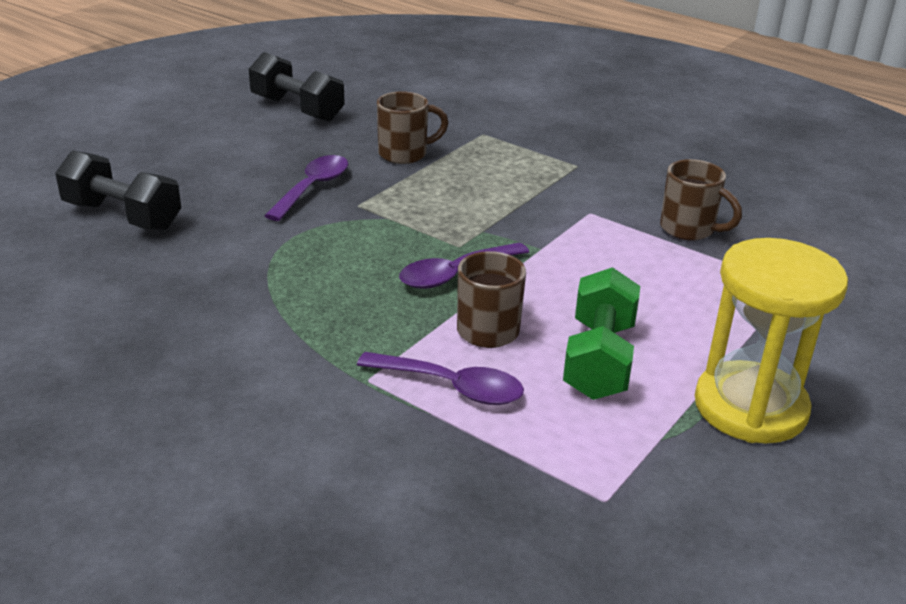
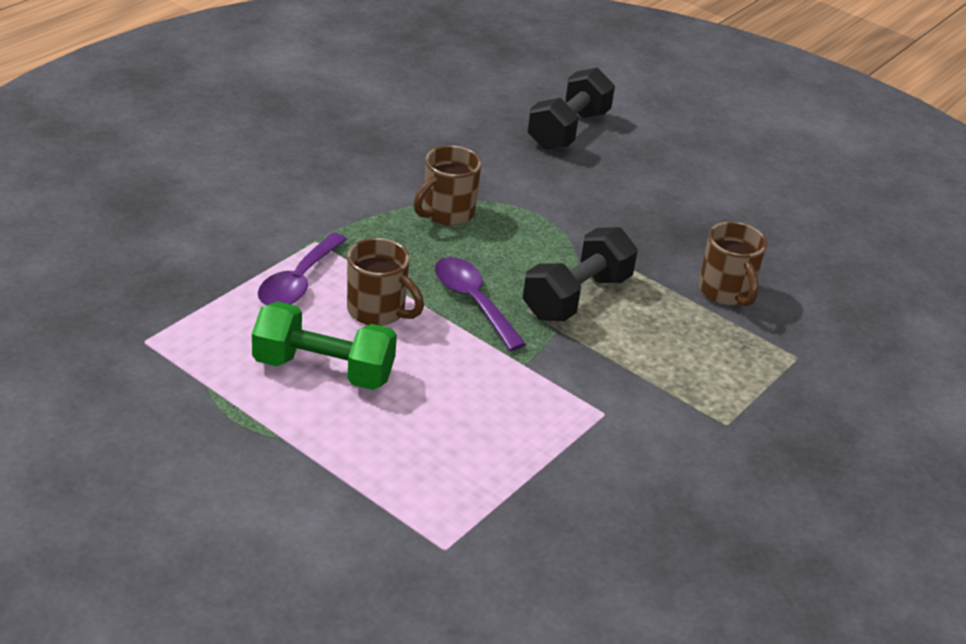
camera: 90 degrees right, 5 degrees up
black dumbbell [249,52,345,122] -> black dumbbell moved to [523,227,638,321]
purple spoon [264,155,348,221] -> none
brown mug [660,159,742,241] -> brown mug moved to [414,145,481,226]
yellow hourglass [695,238,848,443] -> none

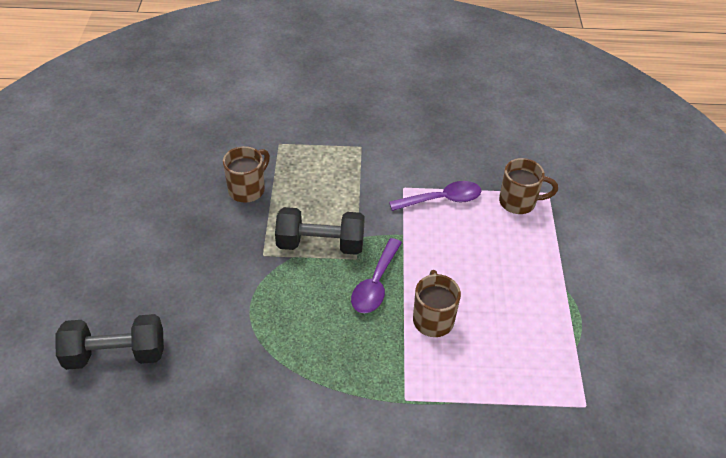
camera: 125 degrees left, 10 degrees up
green dumbbell [252,301,397,390] -> none
purple spoon [258,233,347,305] -> purple spoon moved to [389,181,481,211]
brown mug [414,145,481,226] -> brown mug moved to [499,158,558,214]

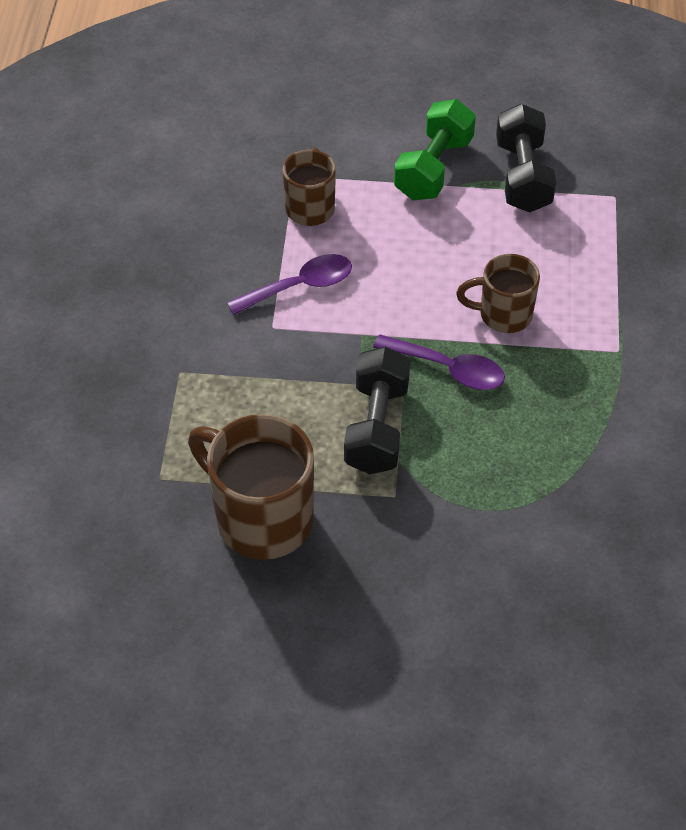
camera: 85 degrees left, 5 degrees up
black dumbbell [55,314,164,370] -> black dumbbell moved to [496,104,556,213]
brown mug [223,146,270,203] -> brown mug [188,414,314,560], size x1.67
purple spoon [389,181,481,211] -> purple spoon turned 75 degrees clockwise [227,254,352,315]
none -> green dumbbell [394,99,476,200]

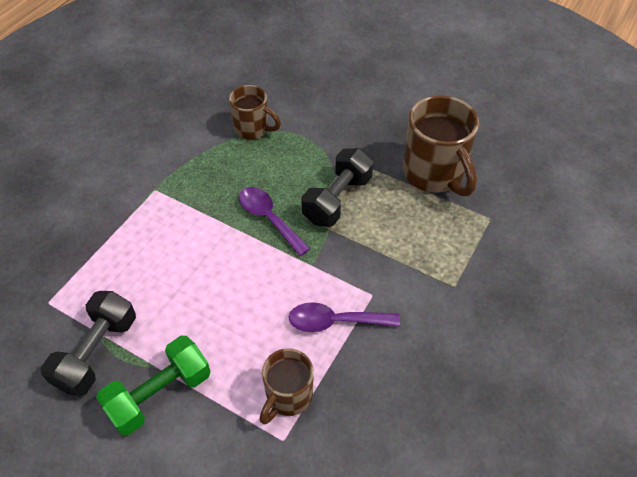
camera: 155 degrees left, 0 degrees up
brown mug [456,254,540,333] -> brown mug moved to [229,85,281,139]

